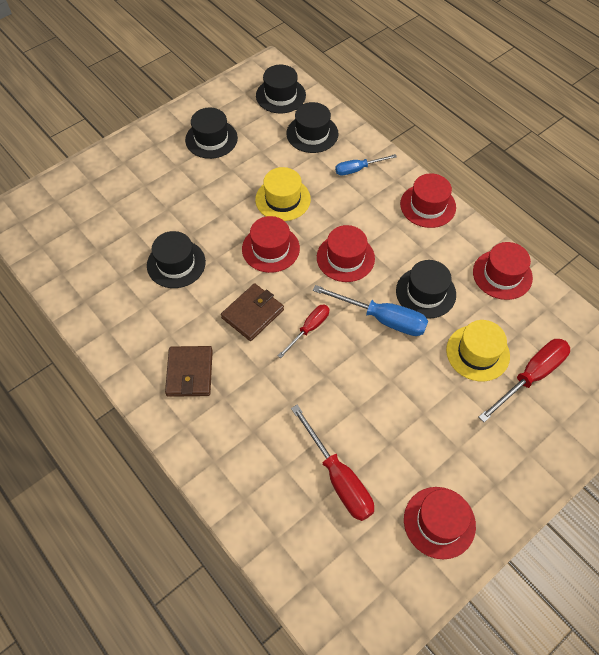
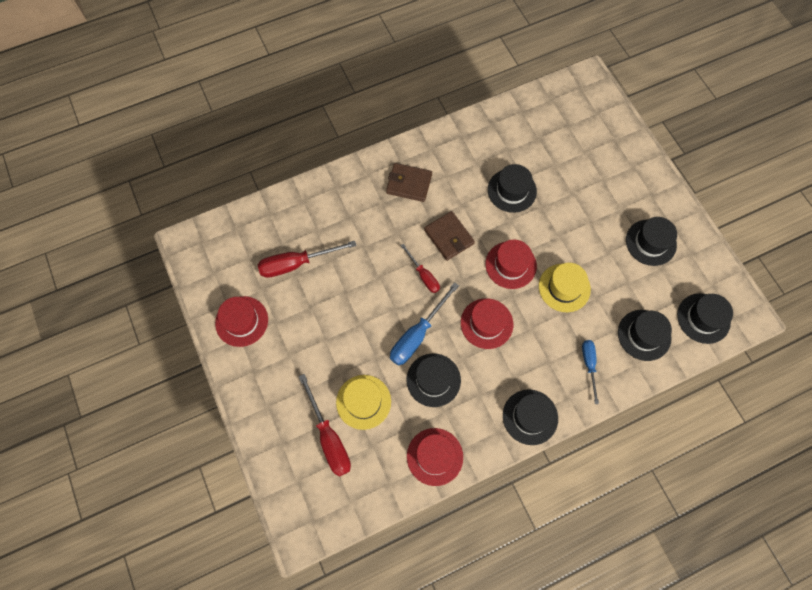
camera: 105 degrees right, 10 degrees up
red hat [400,173,456,228] -> black hat [503,389,558,445]

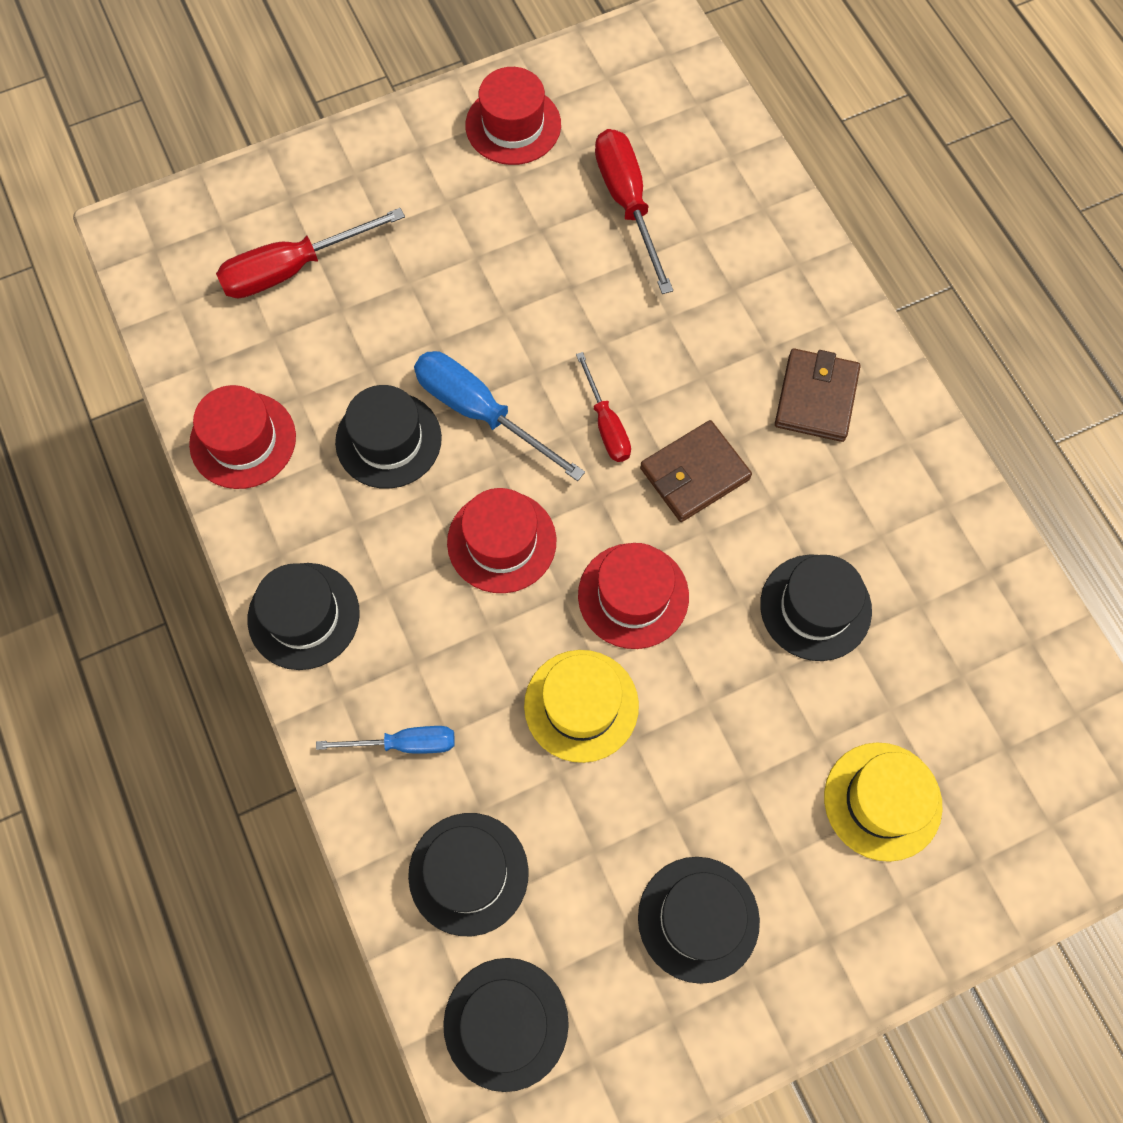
camera: 90 degrees right, 0 degrees up
yellow hat [336,375,391,430] -> yellow hat moved to [824,742,943,862]
red screwdriver [400,244,440,293] -> red screwdriver turned 75 degrees counterclockwise [576,352,631,462]

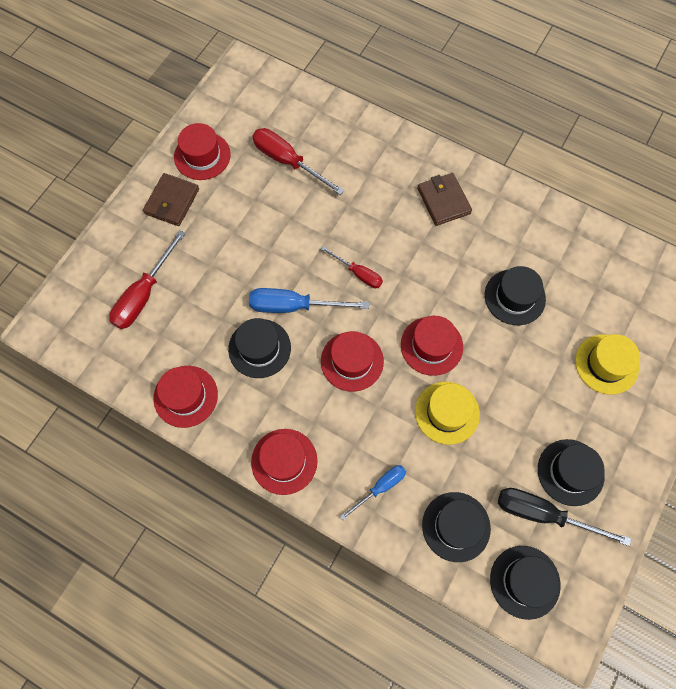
camera: 35 degrees left, 0 degrees up
black hat [248,563,360,670] -> red hat [251,429,318,495]
brown wallet [640,420,752,522] -> brown wallet moved to [143,173,199,226]
none -> black screwdriver [498,488,631,546]

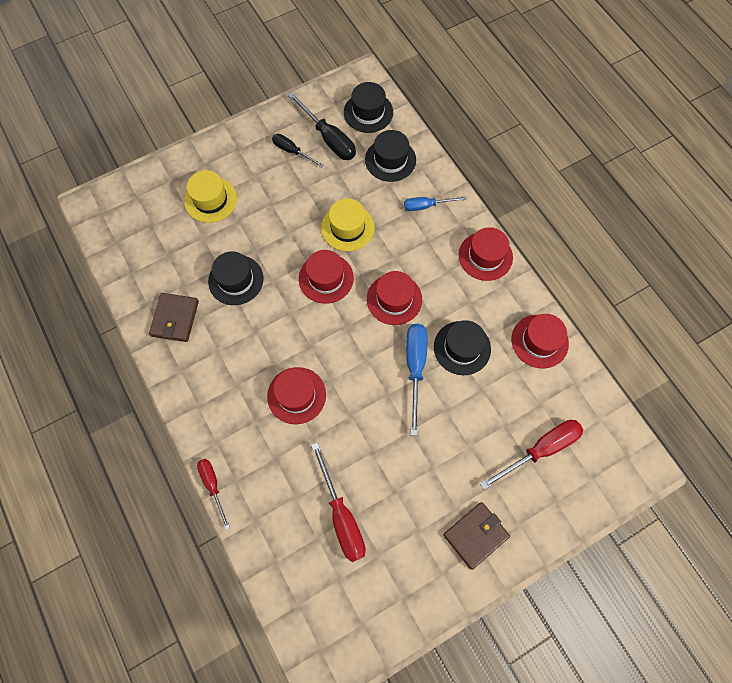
camera: 150 degrees left, 0 degrees up
red hat [174,123,231,180] -> red hat moved to [267,367,326,424]
blue screwdriver [249,288,369,313] -> blue screwdriver turned 120 degrees counterclockwise [406,324,427,436]
red screwdriver [321,246,383,288] -> red screwdriver moved to [197,459,230,530]
brown wallet [417,173,472,226] -> brown wallet moved to [149,293,199,342]
black hat [538,439,605,506] -> black screwdriver [272,134,324,167]

